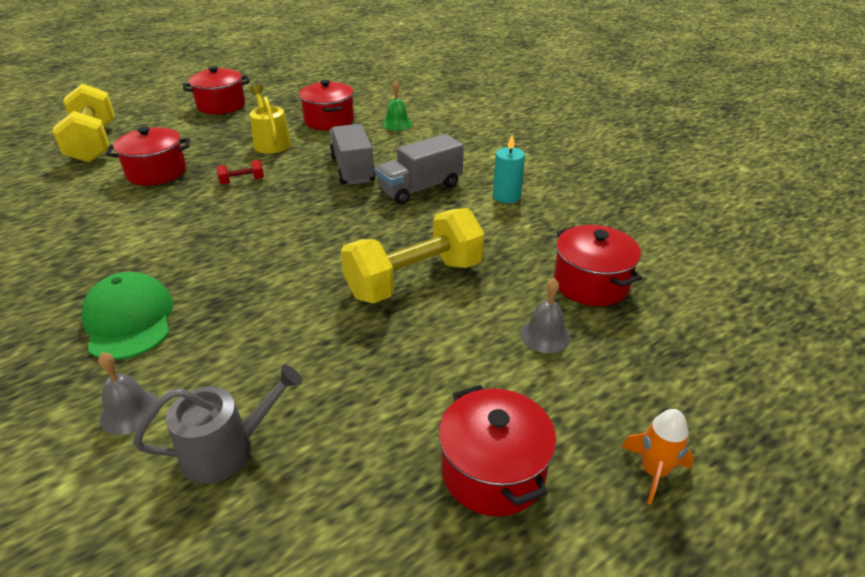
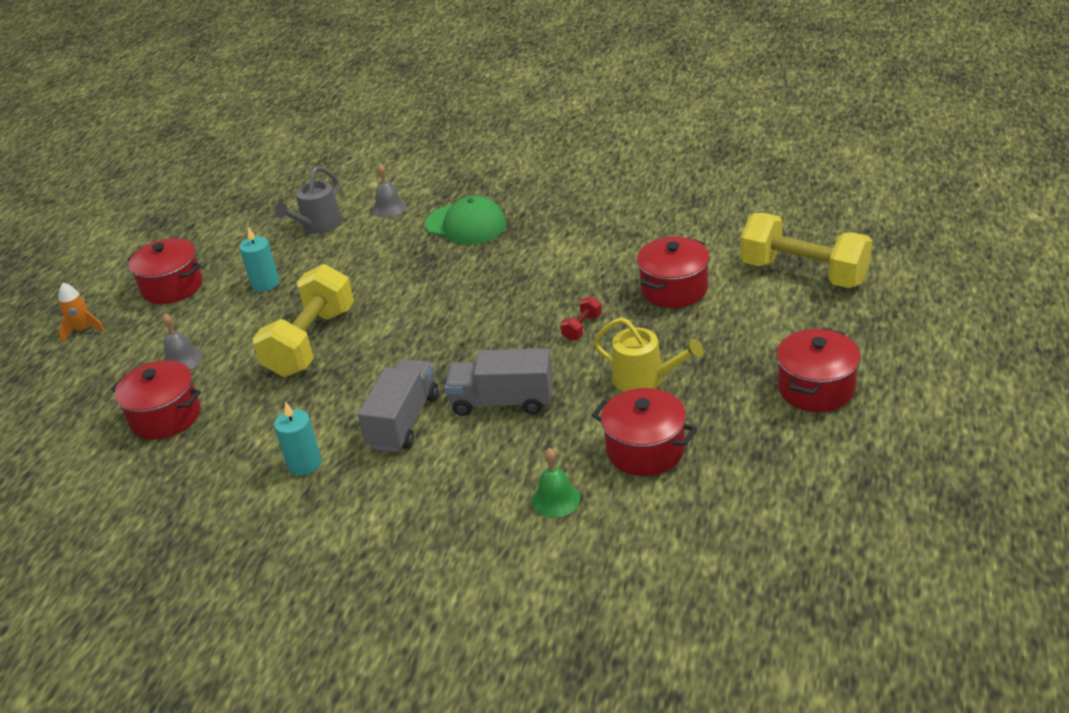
camera: 145 degrees right, 0 degrees up
grey truck [330,124,376,185] -> grey truck turned 150 degrees clockwise [445,348,553,416]
none -> turquoise candle [239,227,279,292]

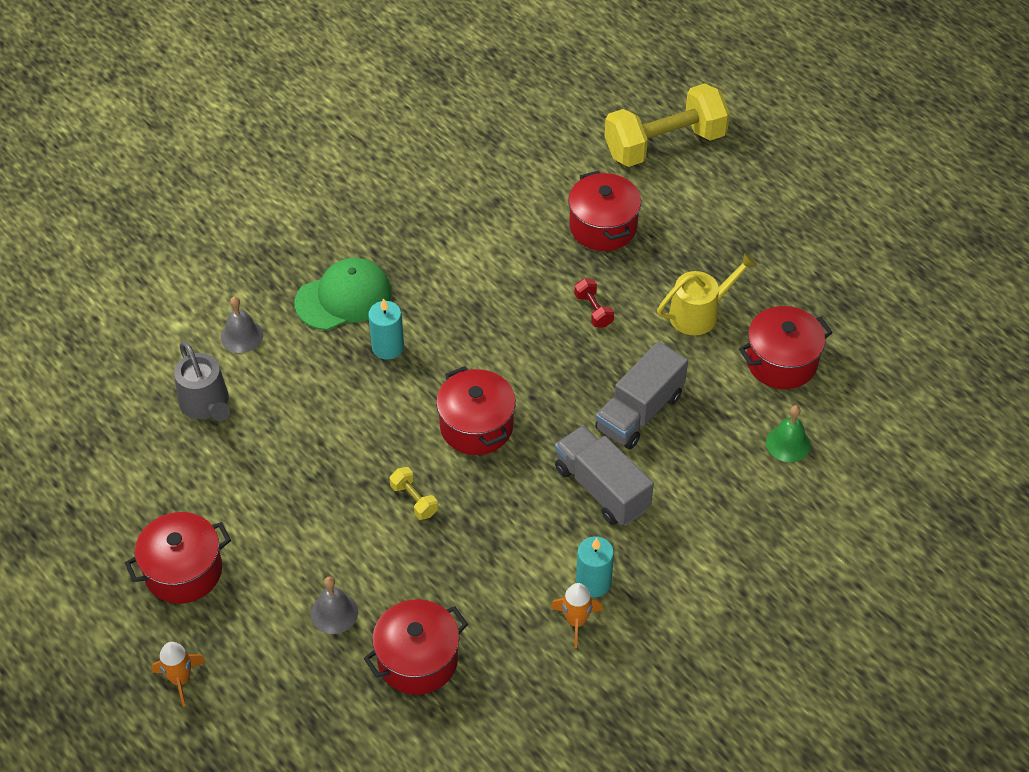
camera: 60 degrees left, 15 degrees up
turquoise candle [239,227,279,292] -> turquoise candle moved to [368,298,404,360]
yellow dumbbell [253,264,354,377] -> yellow dumbbell [390,467,438,520], size x0.41
red pot [776,328,860,412] -> red pot moved to [436,366,516,455]
none -> orange rocket [551,583,603,648]

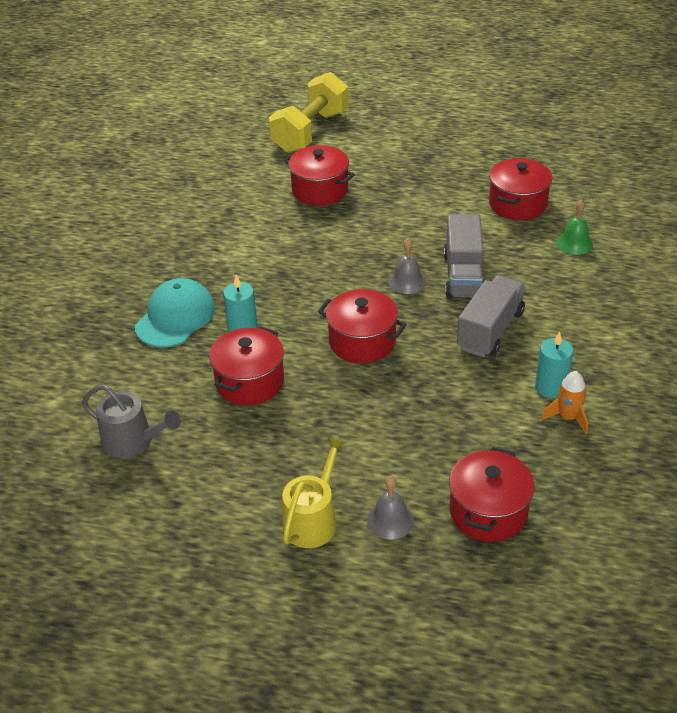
camera: 35 degrees left, 10 degrees down
red pot [125,512,231,604] -> red pot moved to [209,326,284,405]
orange rocket [152,642,206,707] -> none
grey bell [221,296,263,353] -> grey bell moved to [389,238,426,294]
green cap [295,258,391,330] -> turquoise cap [135,278,215,348]
yellow dumbbell [390,467,438,520] -> none
grey truck [555,425,654,526] -> grey truck turned 105 degrees clockwise [457,275,526,357]
red dumbbell [574,278,614,328] -> none
yellow watering can [657,253,757,335] -> yellow watering can moved to [282,436,346,548]

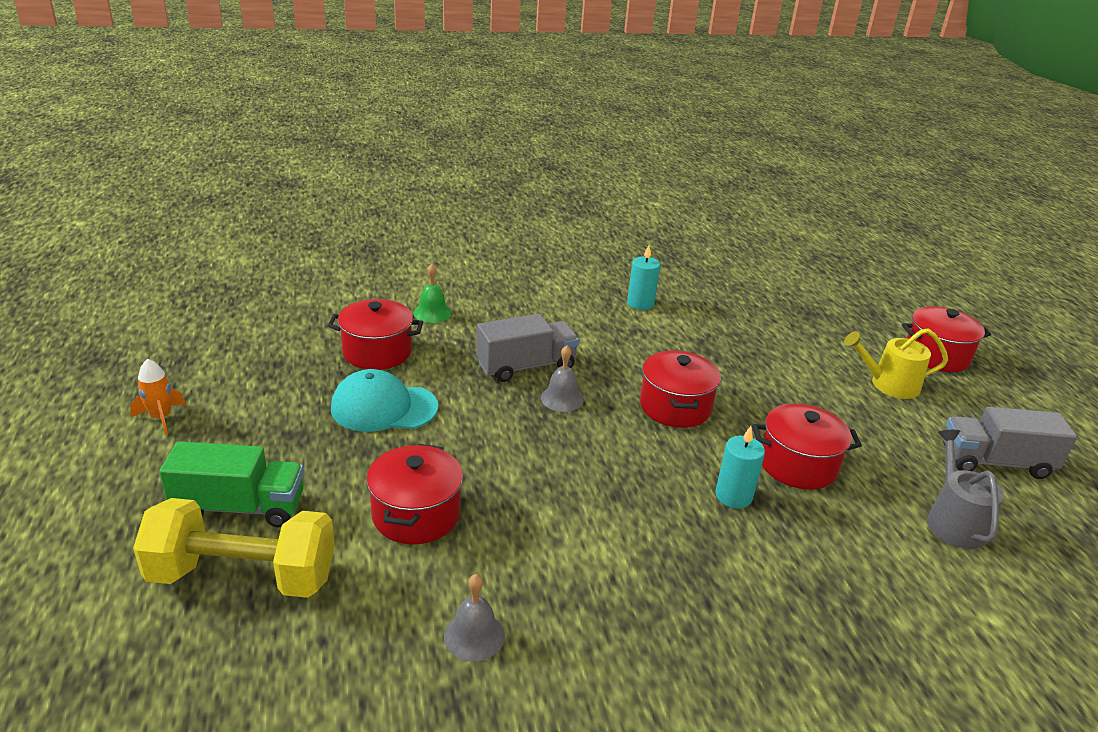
camera: 120 degrees left, 10 degrees down
turquoise cap [135,278,215,348] -> turquoise cap moved to [331,369,438,432]
grey bell [367,476,414,540] -> grey bell moved to [444,574,505,662]
red pot [449,447,535,542] -> red pot moved to [902,306,991,372]
grey truck [457,275,526,357] -> grey truck moved to [943,407,1077,479]
orange rocket [541,371,588,434] -> orange rocket moved to [130,359,186,435]
none -> green truck [159,441,304,527]

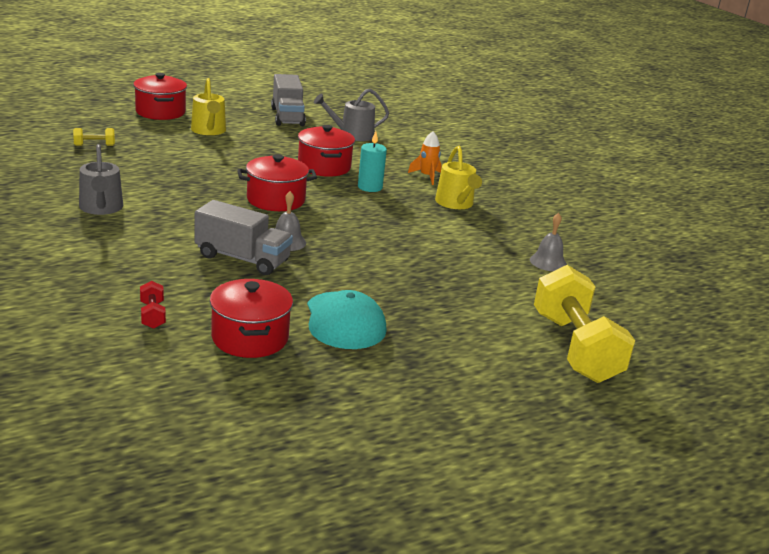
camera: 105 degrees left, 5 degrees down
orange rocket [130,359,186,435] -> orange rocket moved to [408,131,442,185]
green truck [159,441,304,527] -> none
red pot [366,444,463,544] -> none
green bell [413,264,452,323] -> red dumbbell [140,281,166,329]
grey truck [476,314,579,382] -> grey truck turned 150 degrees clockwise [195,200,293,275]
turquoise candle [627,245,660,310] -> grey watering can [79,144,123,215]
none -> yellow dumbbell [73,128,115,146]
none -> yellow watering can [435,146,482,209]

